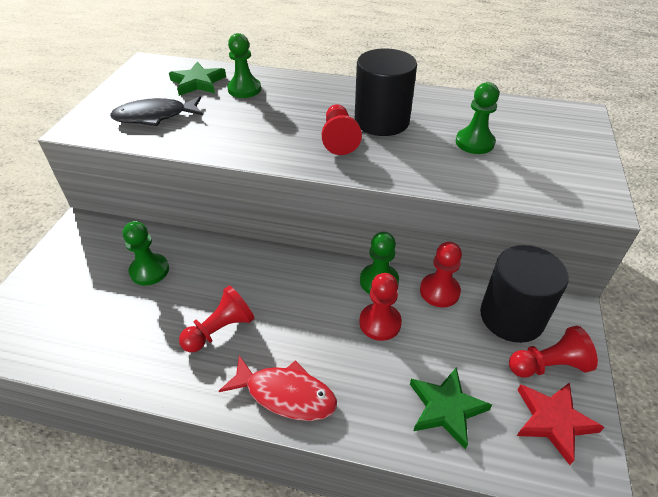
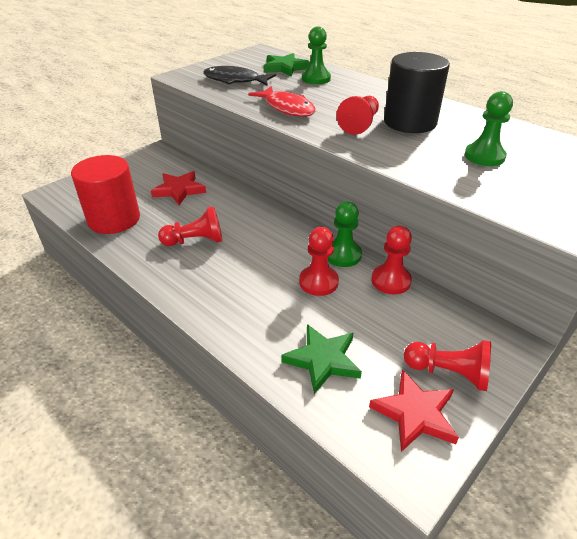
camera: 30 degrees right, 5 degrees down
green pawn [122,221,169,286] -> red star [151,171,206,205]
red fish [219,355,337,421] -> red fish moved to [248,86,316,117]
black cylinder [480,245,569,343] -> none
none -> red cylinder [71,155,140,234]

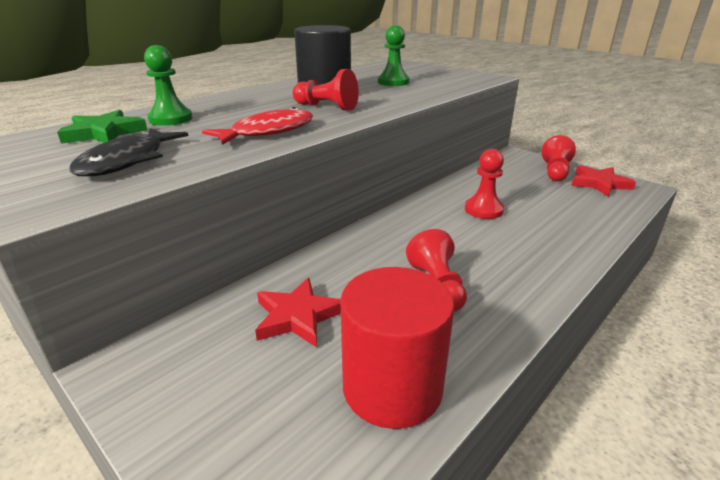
camera: 90 degrees left, 10 degrees down
green star [281,324,362,394] -> none
green pawn [328,202,362,267] -> none
red pawn [371,226,412,294] -> none

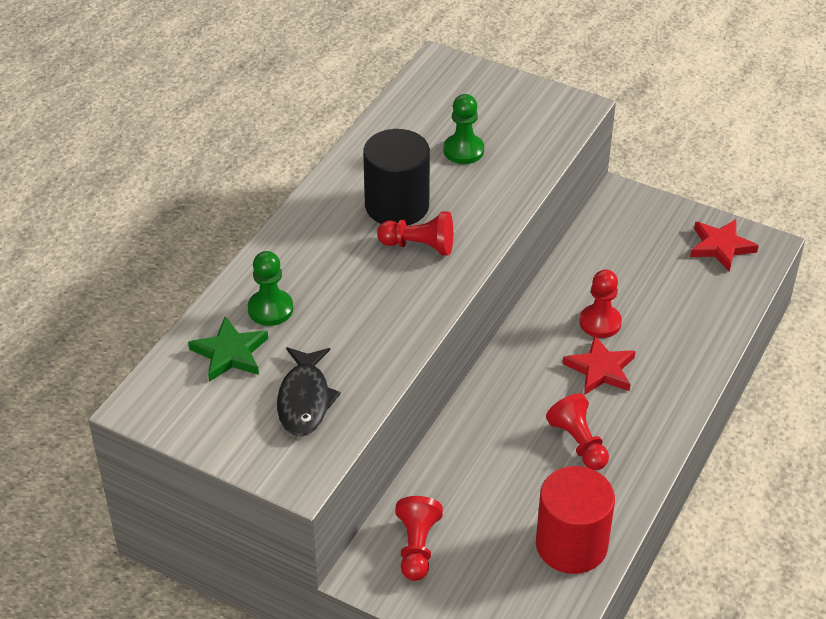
camera: 15 degrees left, 15 degrees up
red fish [202,107,313,145] -> none
red star [255,278,341,347] -> red star moved to [563,335,636,395]
red pawn [542,135,576,181] -> red pawn moved to [395,496,443,581]

